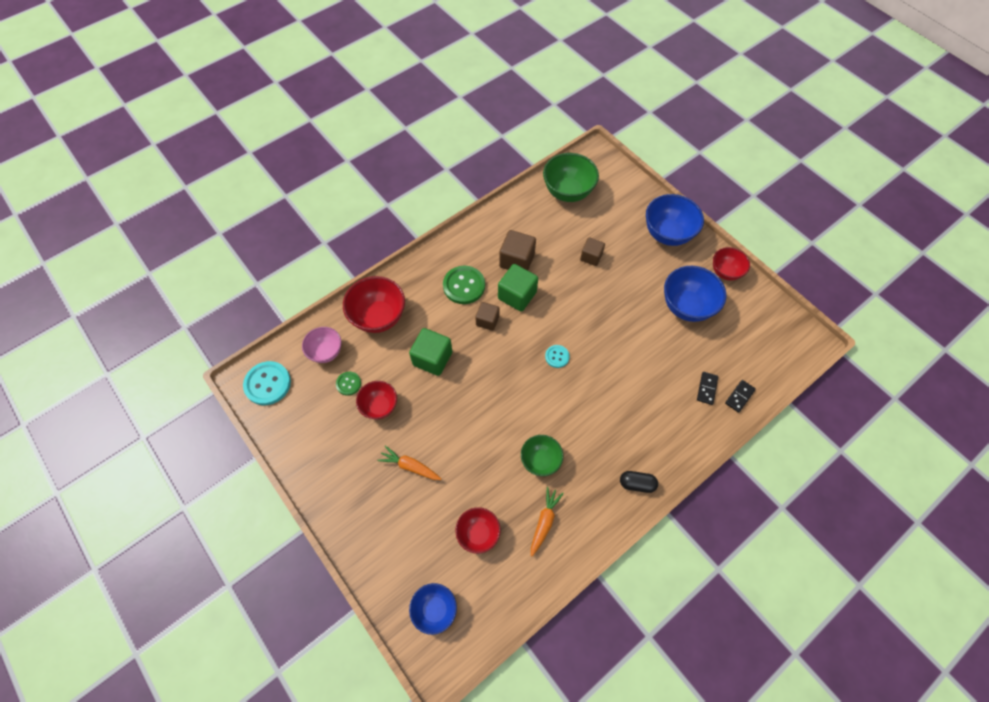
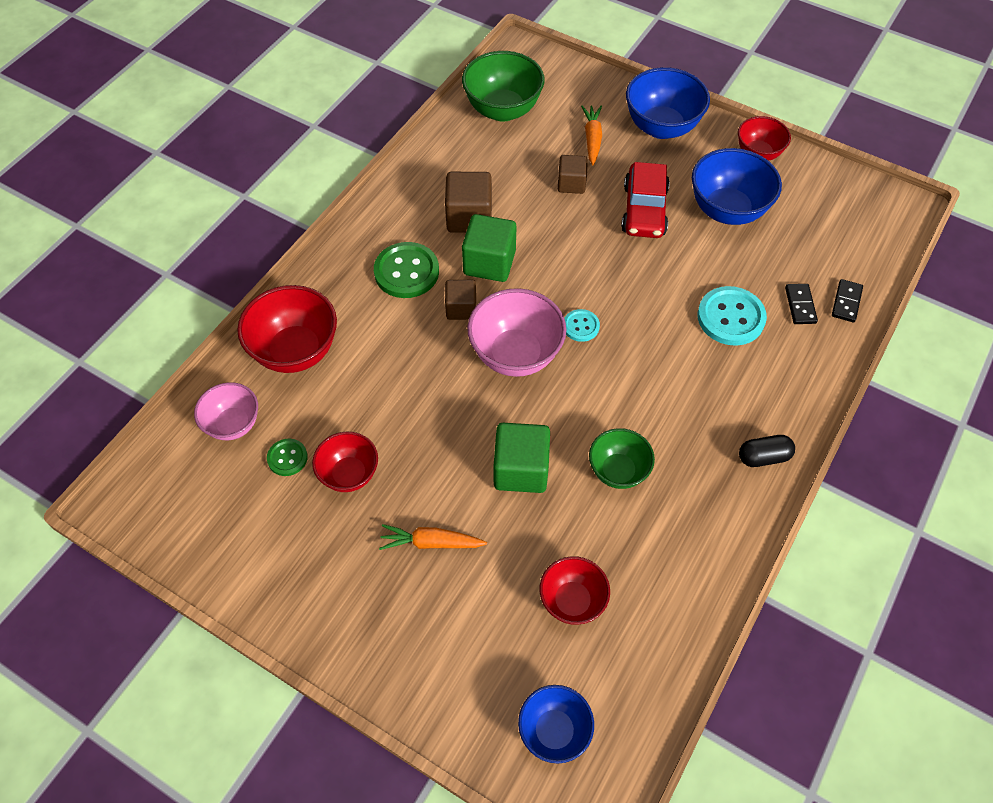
camera: 20 degrees left, 5 degrees down
turquoise button [243,361,291,405] -> turquoise button moved to [698,286,767,346]
green cube [409,328,452,376] -> green cube moved to [494,423,550,493]
orange carrot [531,487,564,556] -> orange carrot moved to [581,106,602,165]
none -> pink bowl [467,288,566,377]
none -> red car [621,162,670,238]

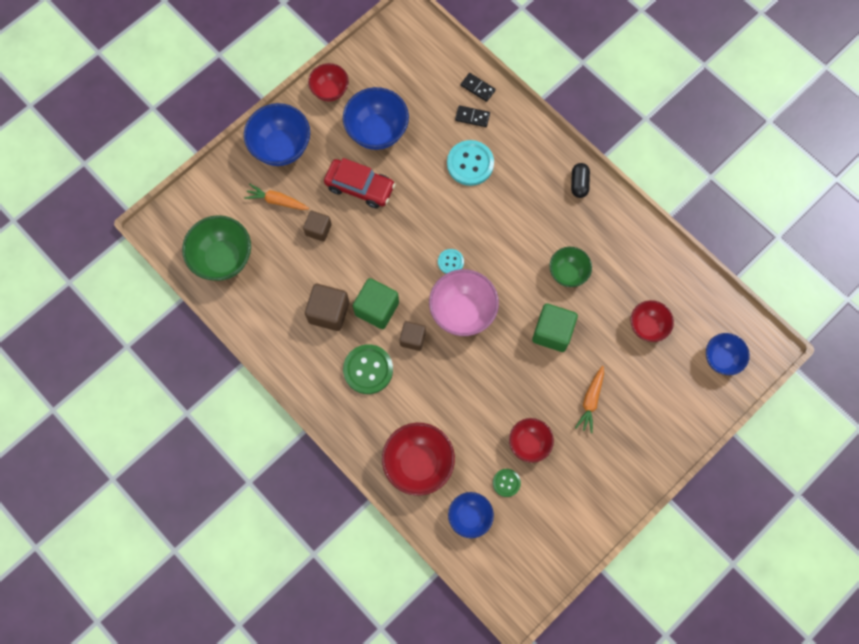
camera: 75 degrees left, 15 degrees up
pink bowl [194,382,258,440] -> blue bowl [448,492,494,538]

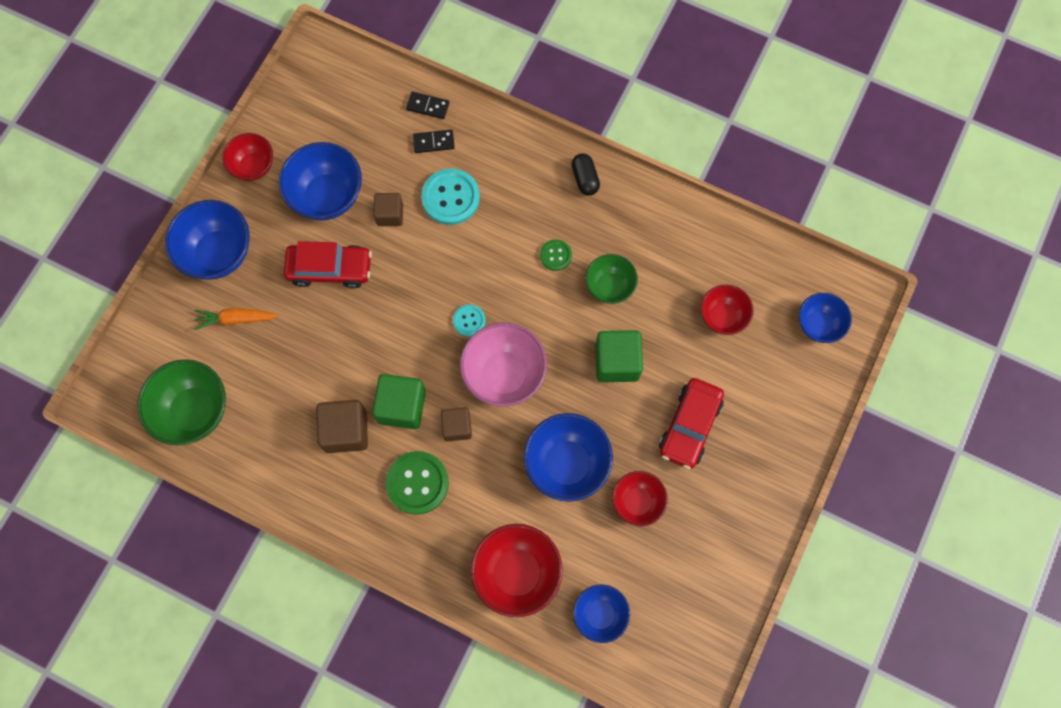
camera: 20 degrees left, 0 degrees up
brown cube [303,211,332,242] -> brown cube moved to [373,193,403,226]
green button [493,469,521,497] -> green button moved to [540,239,572,271]
orange carrot [575,366,604,433] -> red car [659,378,724,469]
none -> blue bowl [524,413,613,502]

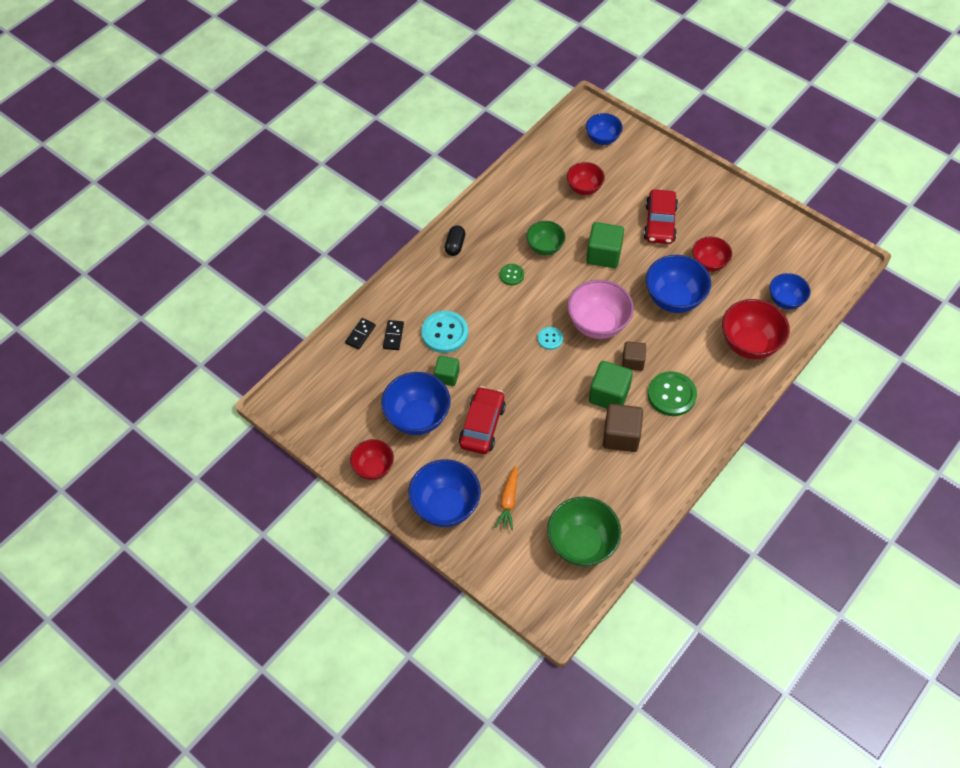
camera: 75 degrees left, 15 degrees down
brown cube [373,193,403,226] -> green cube [434,356,460,386]
black capsule [572,153,600,195] -> black capsule turned 75 degrees counterclockwise [445,225,465,256]
red car [659,378,724,469] -> red car turned 60 degrees clockwise [644,189,678,244]

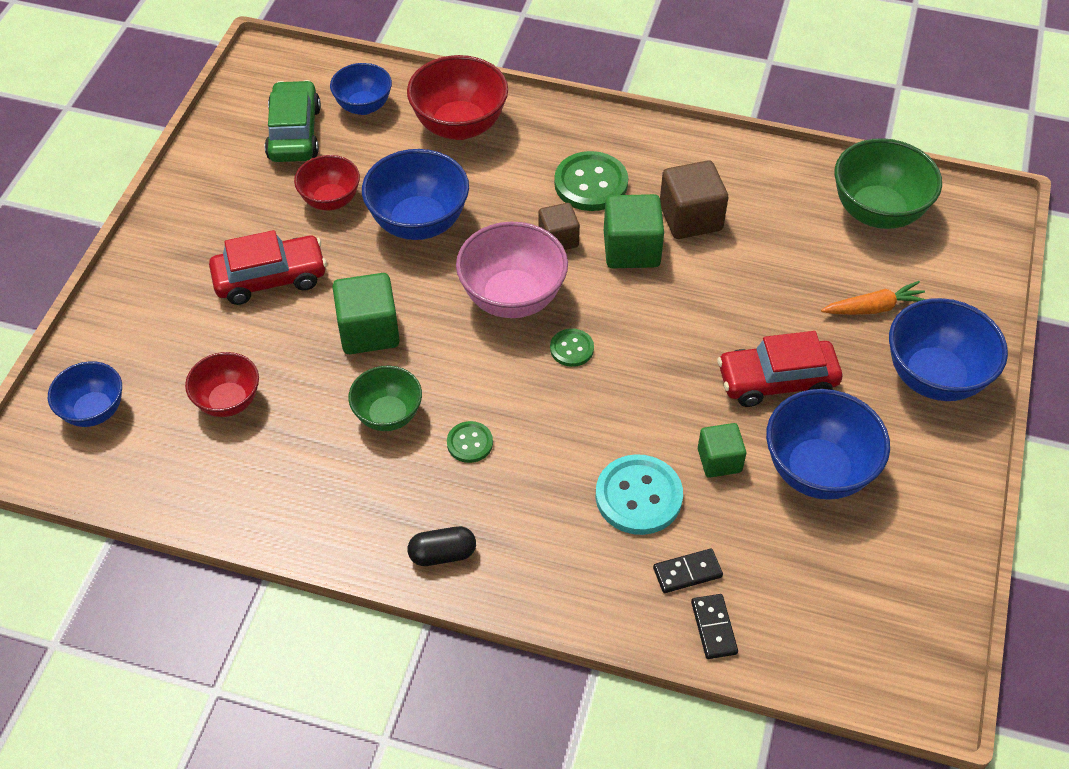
camera: 115 degrees left, 5 degrees down
black domino [345,318,376,349] -> black domino turned 75 degrees clockwise [691,594,738,659]
red bowl [350,439,394,480] -> none
turquoise button [538,327,563,350] -> green button [550,328,594,367]
none -> green car [265,80,321,162]

